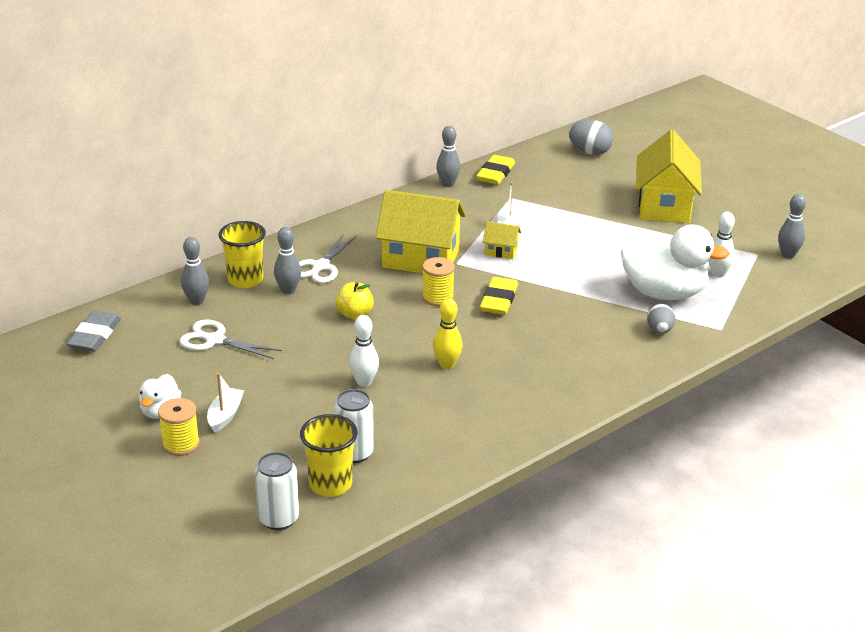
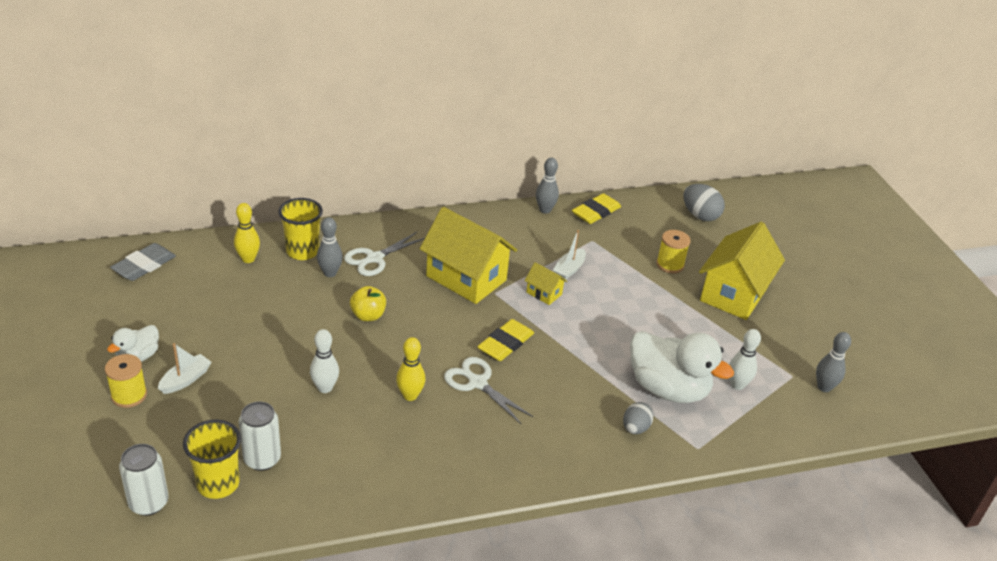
camera: 20 degrees right, 5 degrees up
white scissors [179,320,282,359] -> white scissors moved to [444,357,533,424]
grey bowling pin [181,237,209,305] -> yellow bowling pin [234,203,260,263]
yellow spool [422,257,455,306] -> yellow spool moved to [656,230,691,273]

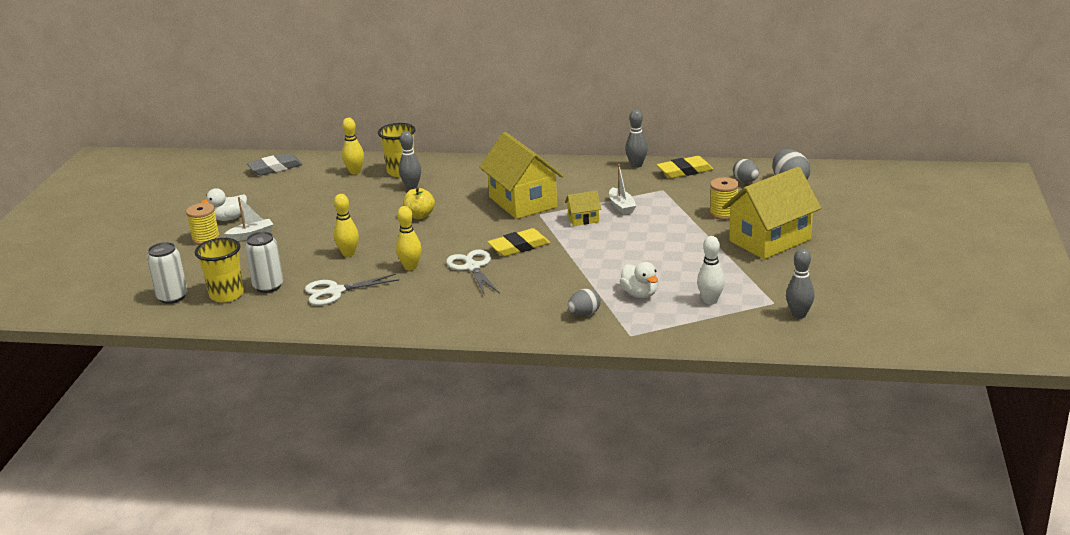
camera: 30 degrees right, 10 degrees down
white bowling pin [310,329,339,393] -> yellow bowling pin [334,194,359,257]
white scissors [344,232,425,276] -> white scissors moved to [305,274,399,305]
yellow house [525,262,567,305] -> yellow house turned 75 degrees counterclockwise [565,191,601,226]
white boat [553,230,586,280] -> white boat turned 75 degrees counterclockwise [609,164,636,215]
white duck [630,331,734,403] -> white duck [619,262,658,298], size x0.51
none -> grey egg [733,159,759,182]

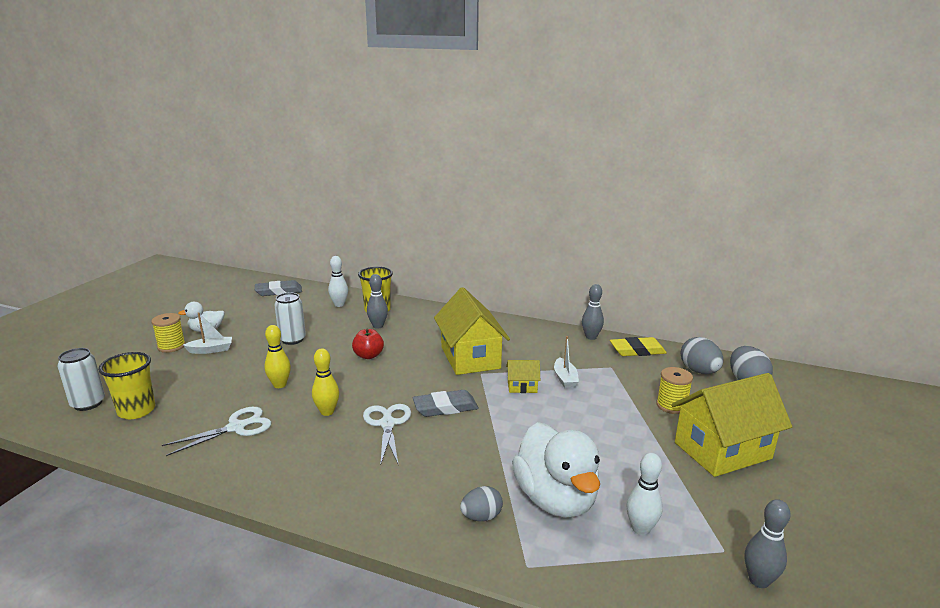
camera: 10 degrees right, 5 degrees down
white can [245,232,283,293] -> white can moved to [274,293,306,345]
white scissors [305,274,399,305] -> white scissors turned 150 degrees clockwise [162,407,271,456]
yellow bowling pin [342,118,364,175] -> white bowling pin [328,256,348,307]
yellow apple [403,187,435,219] -> red apple [352,328,384,359]
yellow eraser [487,228,550,257] -> grey eraser [413,390,479,417]
white duck [619,262,658,298] -> white duck [512,422,600,518], size x1.94
grey egg [733,159,759,182] -> grey egg [680,337,724,374], size x1.51

